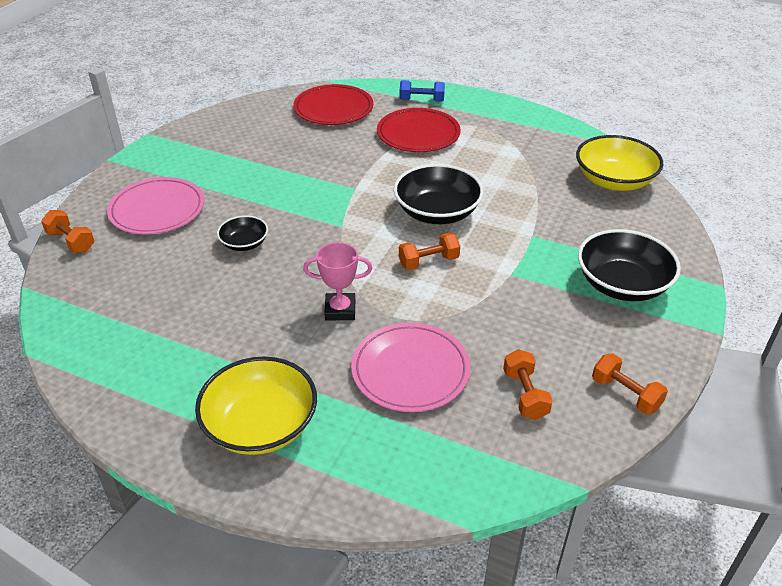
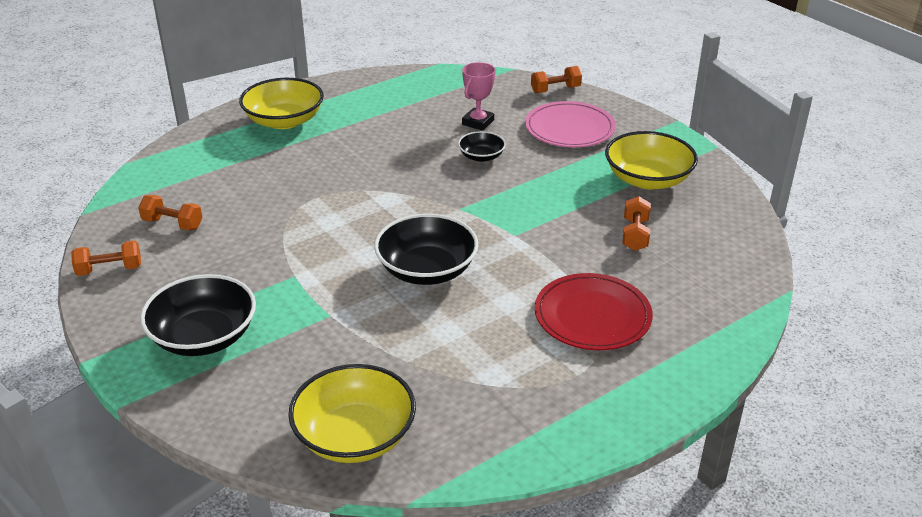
camera: 120 degrees right, 5 degrees down
red plate [293,84,373,125] -> none
pink trophy [303,242,372,321] -> pink trophy moved to [462,62,495,131]
pink plate [351,323,470,412] -> none
orange dumbbell [399,233,460,270] -> orange dumbbell moved to [622,196,651,251]
blue dumbbell [400,80,445,102] -> none
none -> yellow bowl [605,131,698,190]

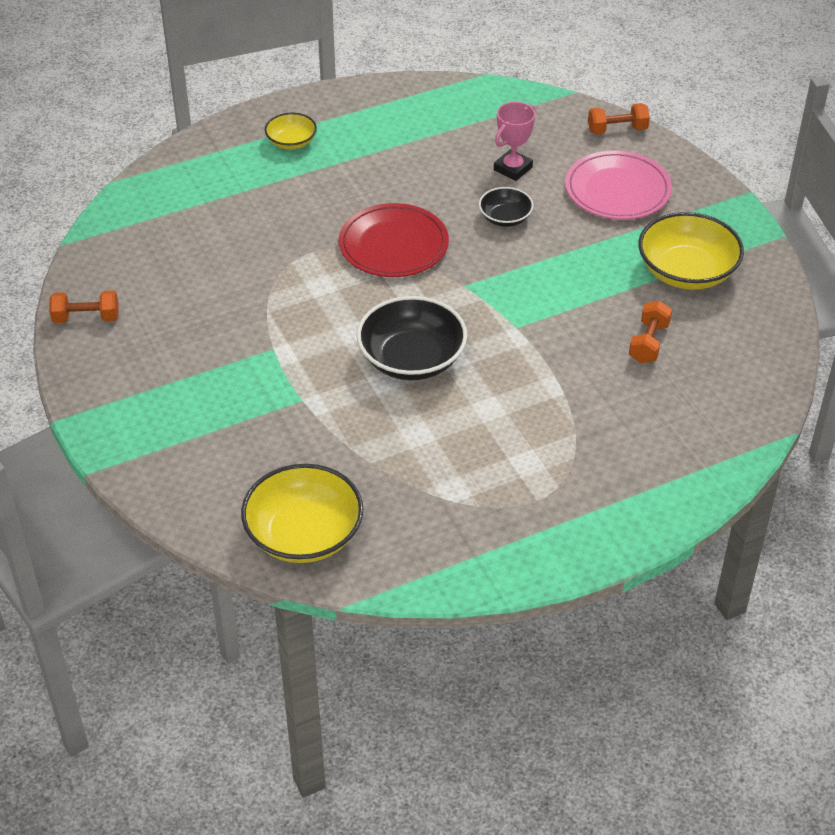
camera: 10 degrees right, 10 degrees up
orange dumbbell [138,195,203,230] -> none
black bowl [140,274,256,356] -> none
yellow bowl [239,78,324,129] -> yellow bowl [265,113,317,149], size x0.54
red plate [535,273,653,350] -> red plate moved to [339,203,449,277]

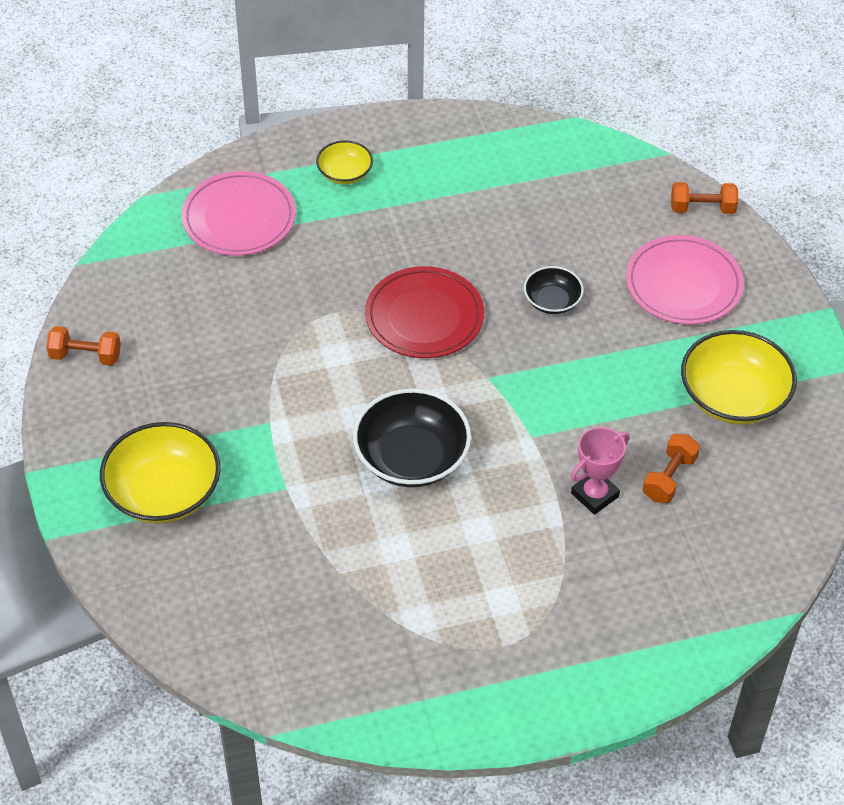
camera: 10 degrees right, 5 degrees up
yellow bowl [241,464,364,563] -> yellow bowl moved to [100,422,220,523]
pink trophy [494,102,535,181] -> pink trophy moved to [571,427,630,515]
none -> pink plate [181,171,296,256]

